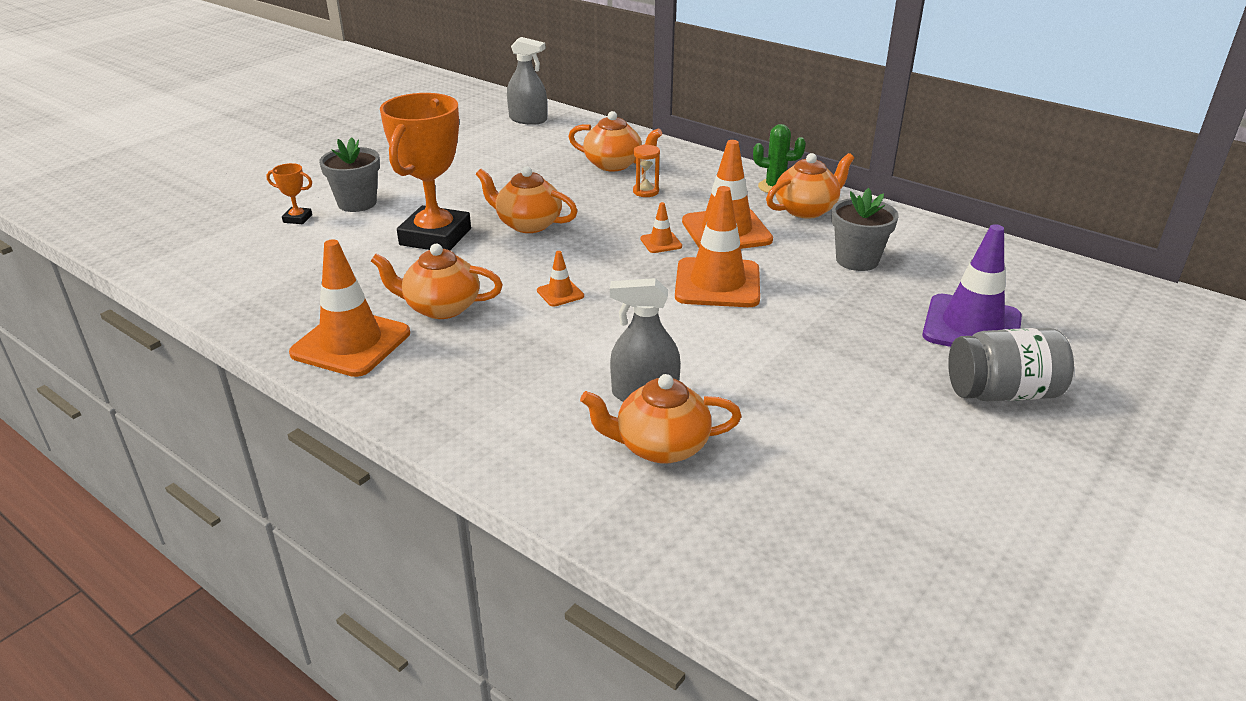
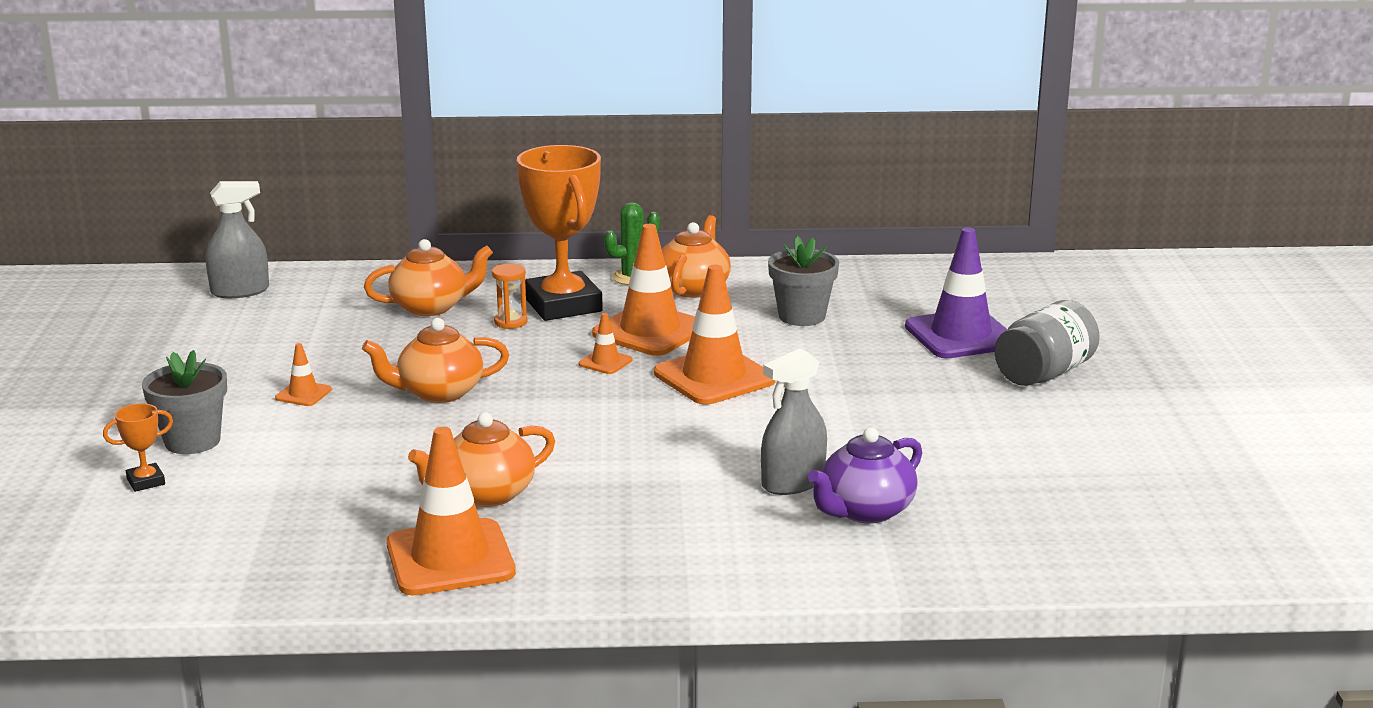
camera: 40 degrees left, 10 degrees down
orange trophy [380,93,471,250] -> orange trophy moved to [517,145,603,321]
orange traffic cone [537,251,584,307] -> orange traffic cone moved to [275,343,332,406]
orange teapot [580,374,742,464] -> purple teapot [808,428,922,524]

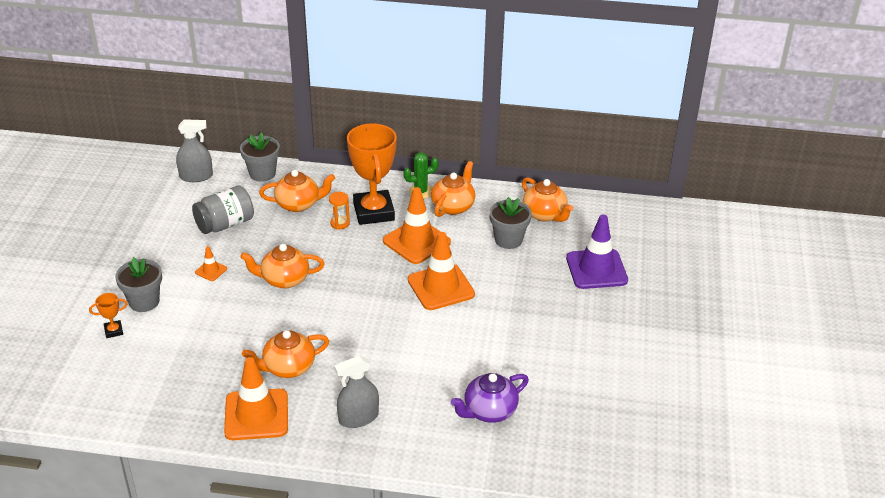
camera: 10 degrees right, 15 degrees up
orange traffic cone [579,313,632,374] -> none
grey spray bottle [761,348,827,495] -> grey spray bottle moved to [334,355,379,428]
grey jar [994,300,1100,386] -> grey jar moved to [192,186,254,234]
none -> grey flower pot [240,132,280,182]
none -> orange teapot [522,177,573,222]

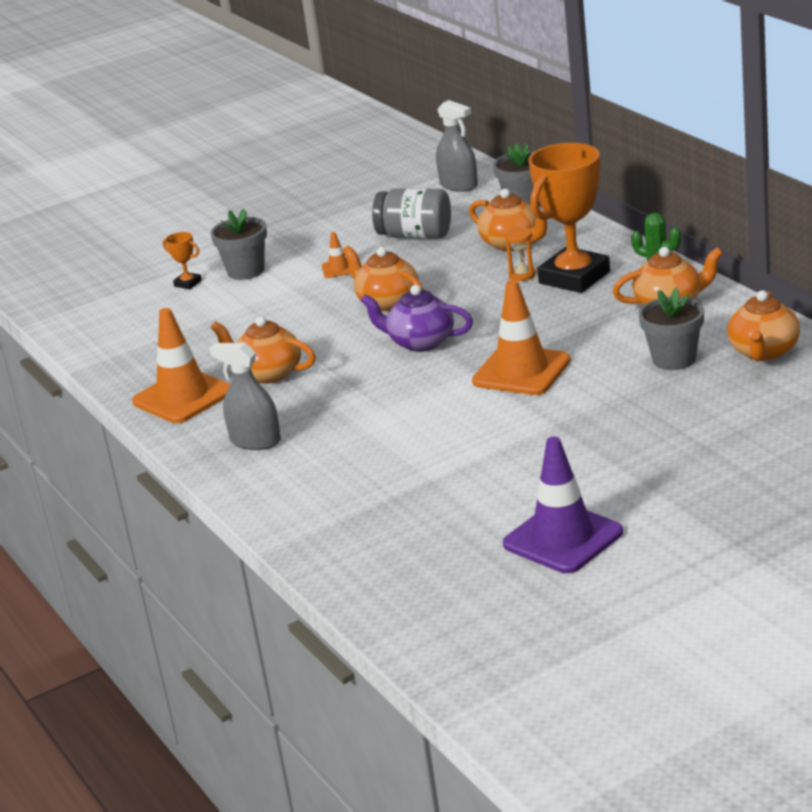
camera: 55 degrees right, 10 degrees down
orange traffic cone [383,187,451,264] -> none
purple teapot [451,373,529,423] -> purple teapot moved to [361,285,473,352]
purple traffic cone [566,214,628,289] -> purple traffic cone moved to [503,437,623,573]

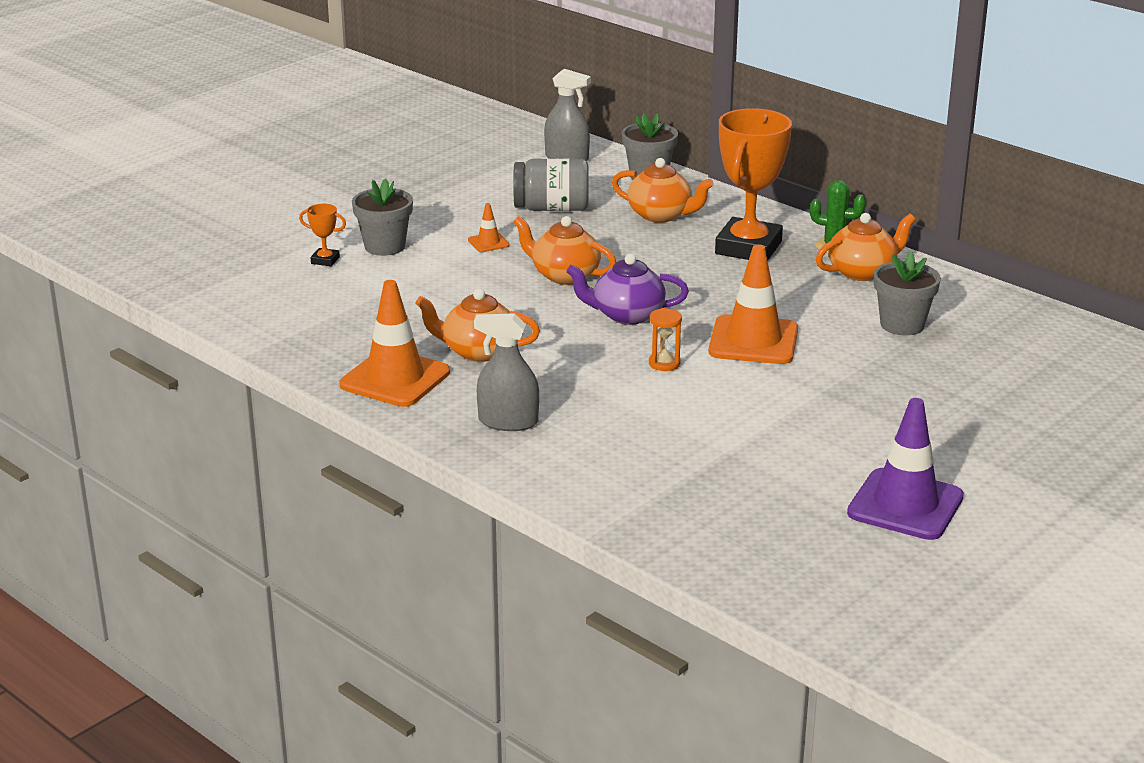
camera: 20 degrees left, 0 degrees up
orange hourglass [504,227,536,281] -> orange hourglass moved to [649,308,682,371]
orange teapot [727,290,800,361] -> none

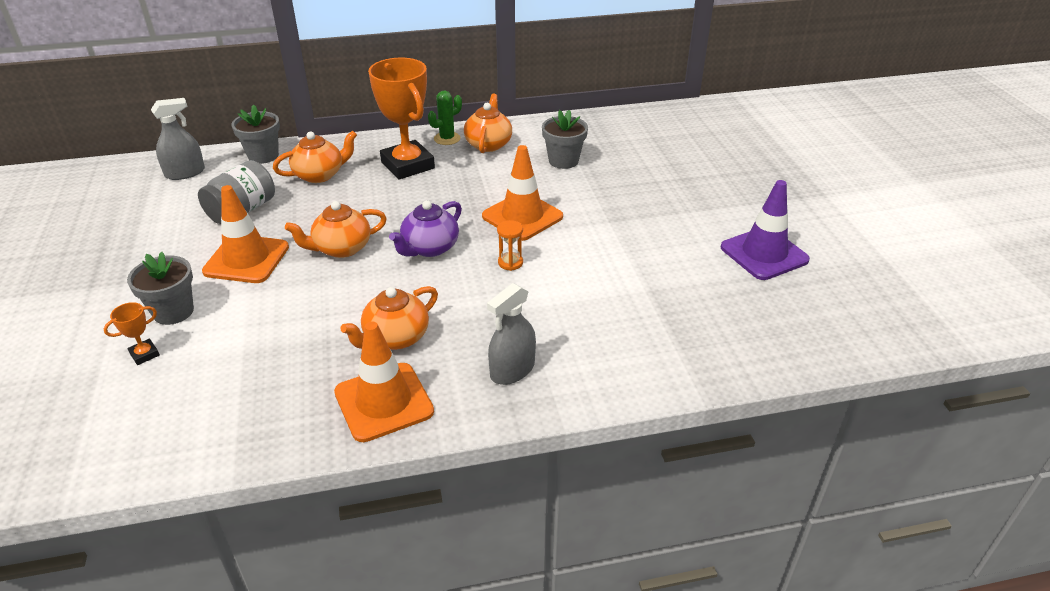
camera: 55 degrees left, 10 degrees up
orange traffic cone [468,203,510,252] -> orange traffic cone [202,185,289,283], size x2.21

